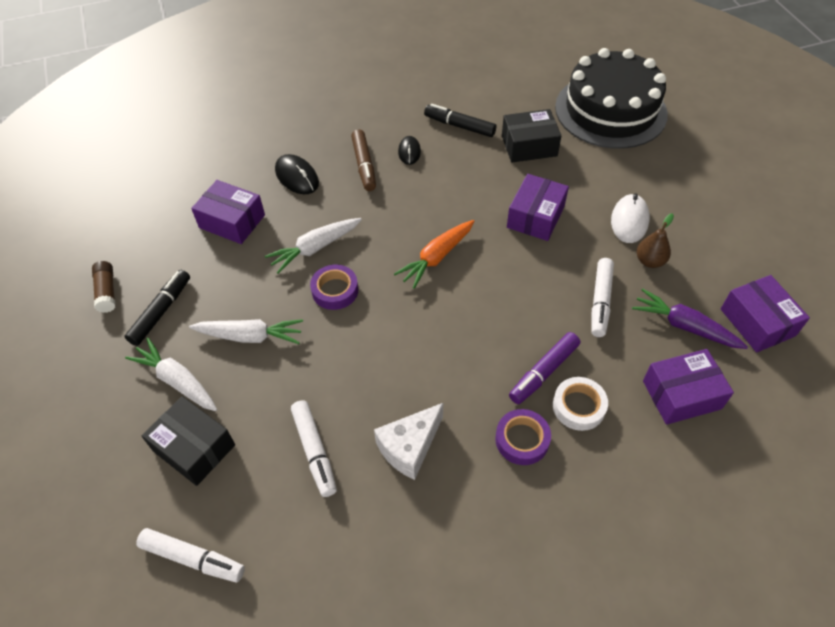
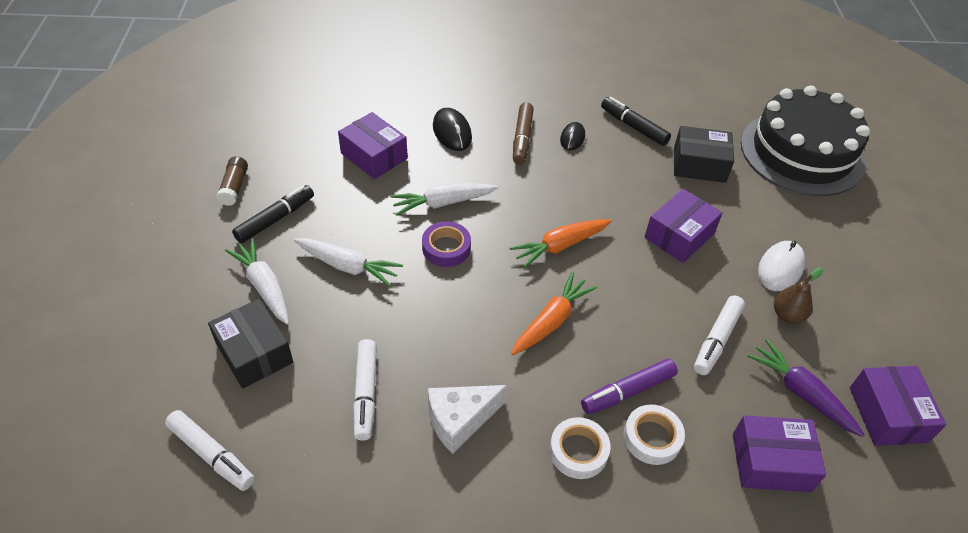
camera: 15 degrees right, 5 degrees down
purple tape [495,409,551,465] -> white tape [549,417,610,479]
none -> orange carrot [511,272,597,355]

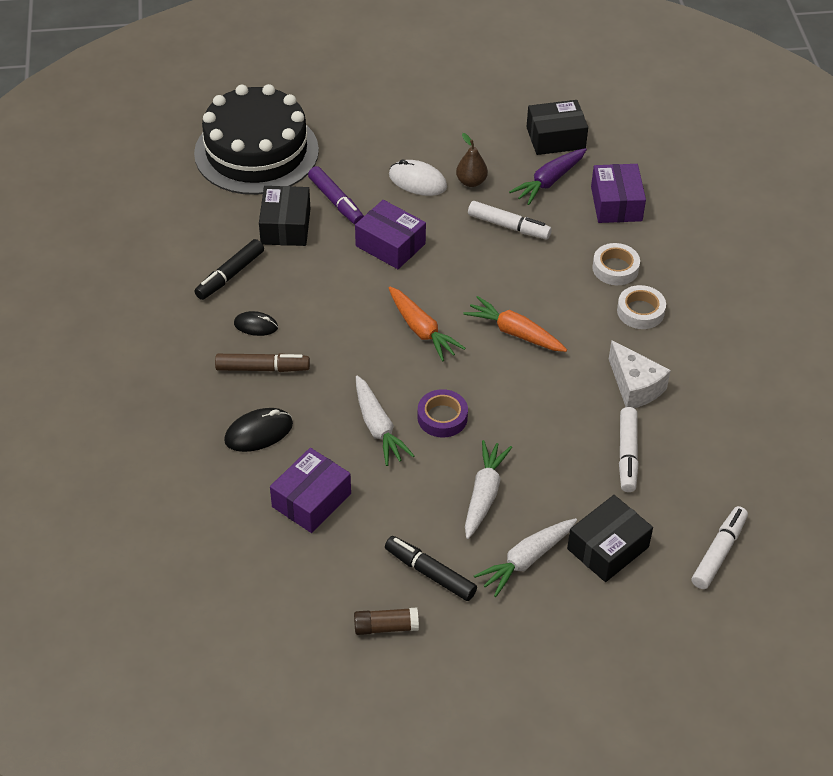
camera: 95 degrees left, 0 degrees up
white marker [353,339,377,441] -> white marker turned 105 degrees clockwise [619,407,639,492]
purple marker [581,359,678,414] -> purple marker moved to [308,166,364,225]
purple box [850,366,947,446] -> black box [527,100,588,155]

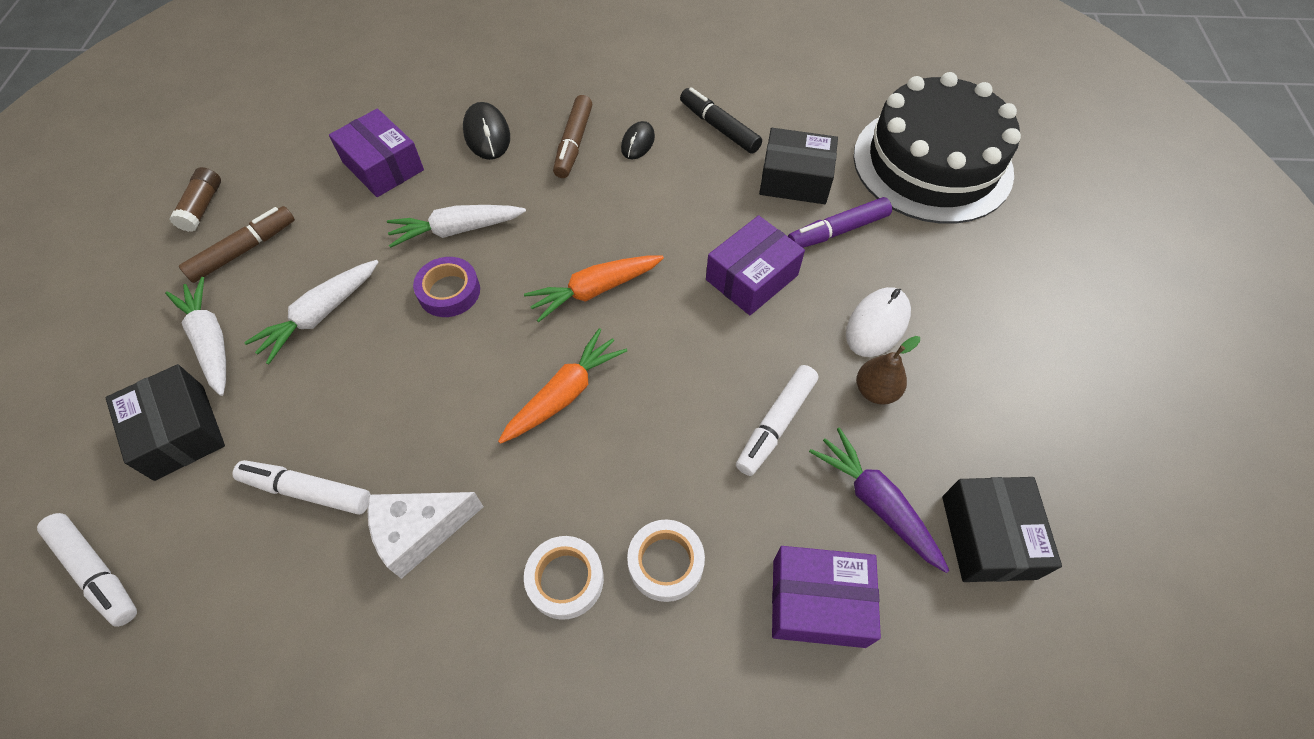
camera: 100 degrees right, 10 degrees up
black marker [385,536,477,601] -> brown marker [179,206,295,283]
white carrot [465,440,512,539] -> white carrot turned 105 degrees clockwise [244,260,378,364]

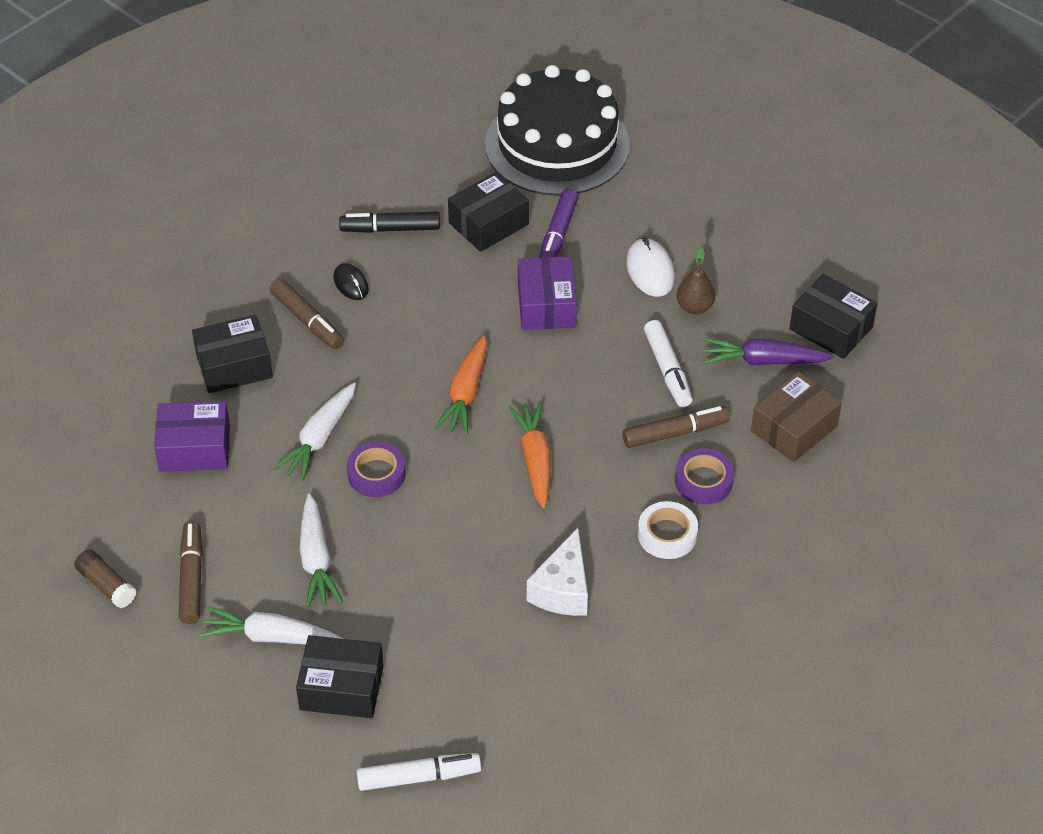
camera: 50 degrees left, 10 degrees down
white marker [233,460,371,515] -> none
black mouse [463,102,510,160] -> black box [192,315,273,393]
white tape [627,519,705,602] -> purple tape [675,449,734,505]
purple box [772,546,881,648] -> brown box [751,372,842,462]
none -> brown marker [622,406,730,448]

